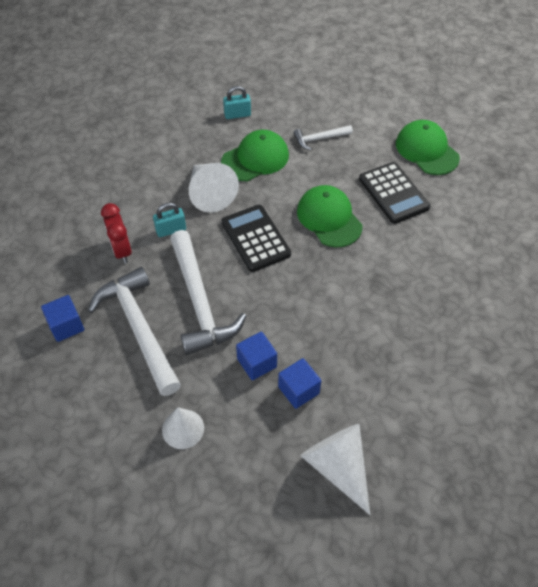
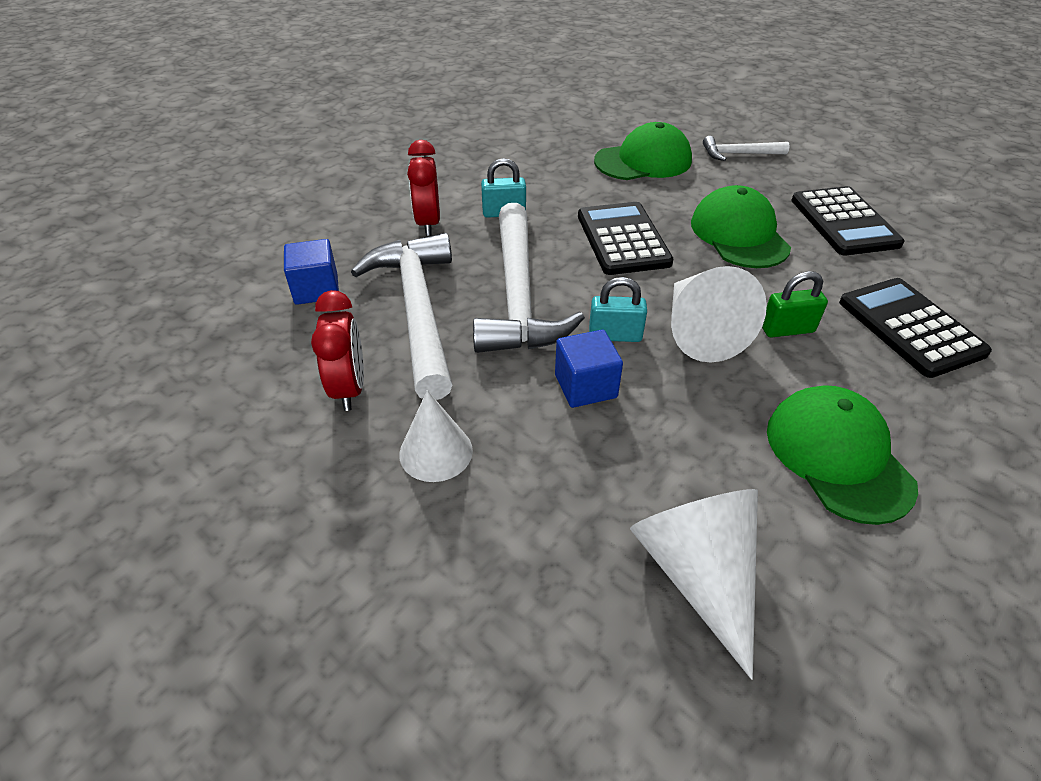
camera: 15 degrees right, 10 degrees down
white cone [189,163,239,213] -> white cone moved to [671,266,767,362]
turquoise padlock [223,86,251,119] -> turquoise padlock moved to [589,277,647,342]
blue cube [278,358,321,409] -> none
green cap [396,120,460,175] -> green cap moved to [767,385,918,525]
none -> red clock [311,290,364,411]
none -> green padlock [762,271,828,338]
none -> black calculator [839,278,992,378]

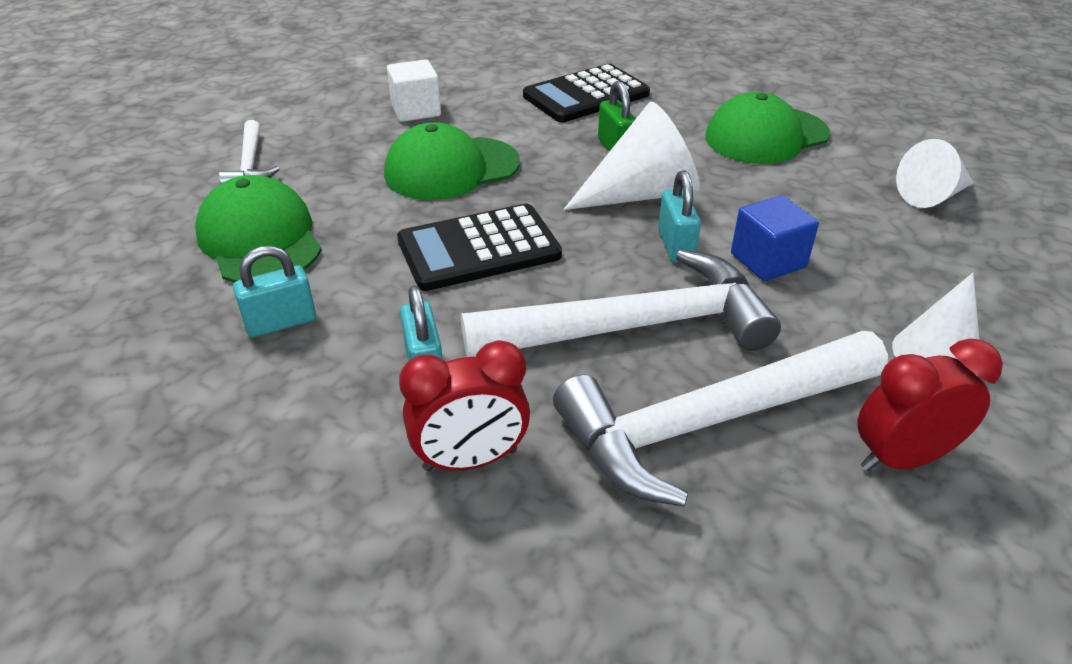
camera: 100 degrees left, 5 degrees down
blue cube [284,239,339,305] -> none
white cone [630,489,758,680] -> white cone [896,139,973,208], size x0.66
black calculator [791,186,904,255] -> white cube [387,59,441,122]
none -> turquoise padlock [233,245,316,337]

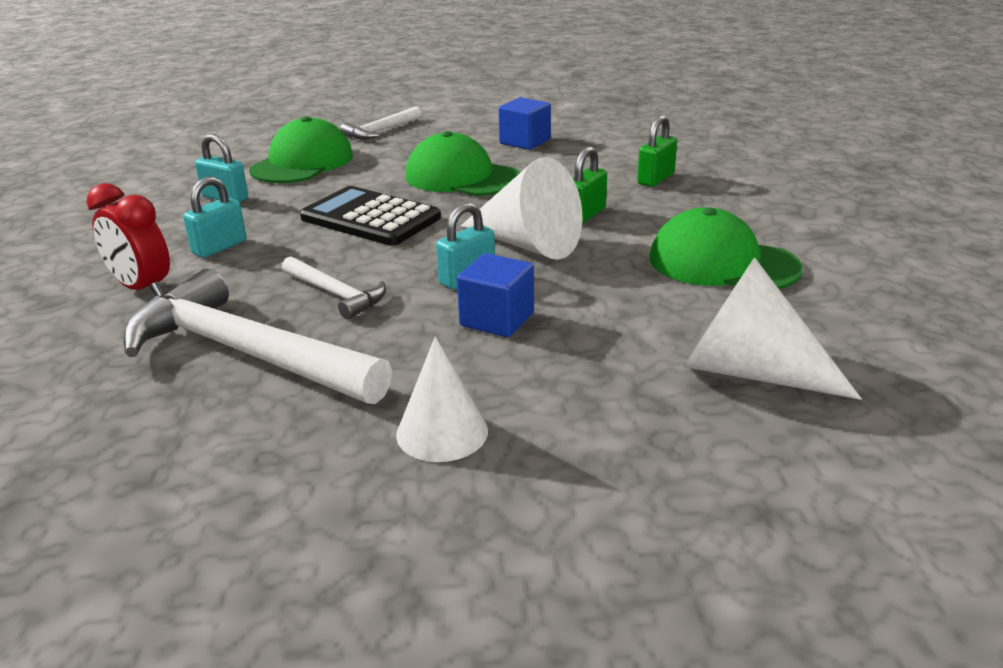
camera: 55 degrees right, 10 degrees down
white cube [387,59,441,122] -> blue cube [499,97,551,150]
white hammer [461,249,781,357] -> white hammer [282,256,386,320], size x0.49
black calculator [523,64,650,122] -> green padlock [637,115,677,187]
red clock [858,338,1003,471] -> none
white cone [896,139,973,208] -> white cone [684,257,862,400], size x1.51

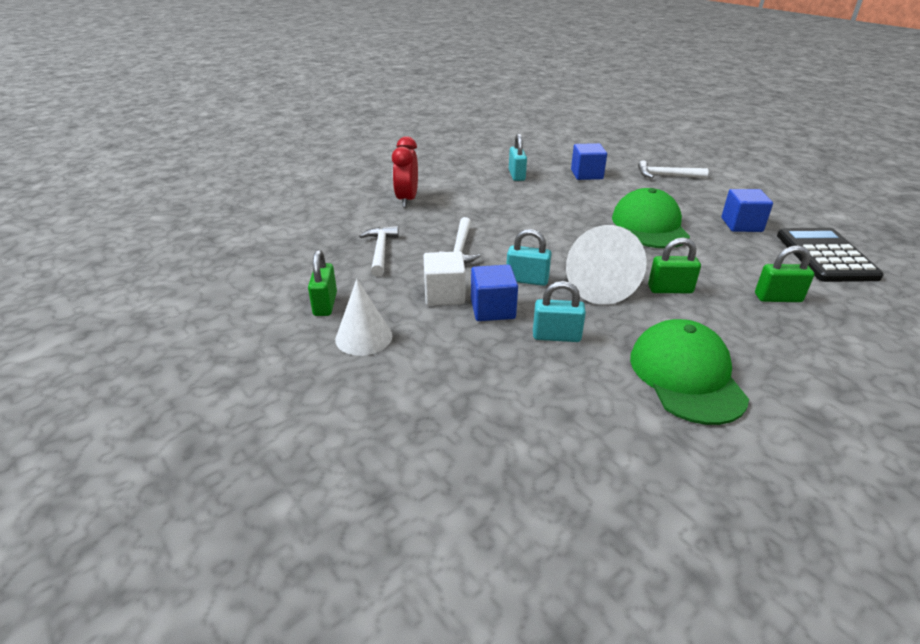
camera: 55 degrees right, 5 degrees up
white hammer [123,269,392,404] -> white hammer [359,226,399,276], size x0.49
turquoise padlock [183,176,246,258] -> turquoise padlock moved to [533,281,586,342]
green cap [249,116,353,183] -> blue cube [571,143,607,180]
black calculator [300,186,441,246] -> black calculator moved to [777,228,884,282]
white cone [684,257,862,400] -> none
none -> green padlock [308,250,337,316]
none -> white cube [423,252,466,305]

